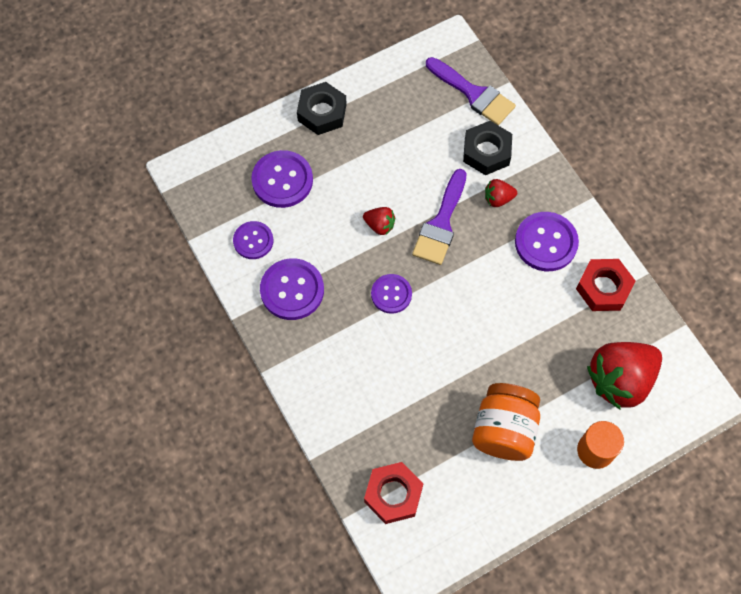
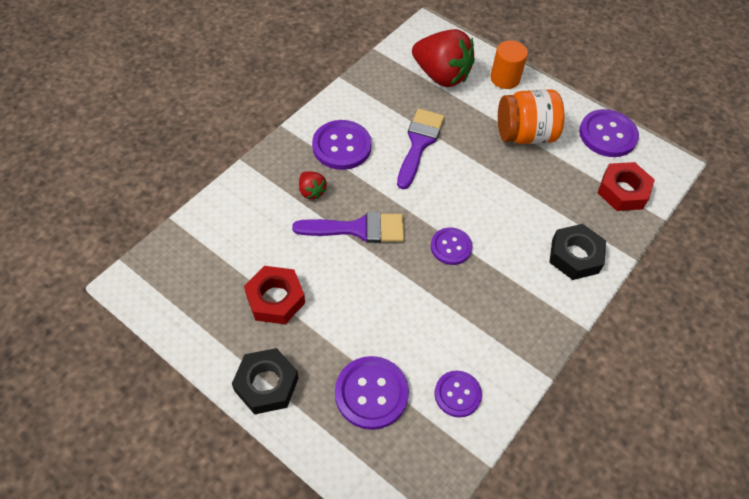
camera: 115 degrees left, 10 degrees down
purple button [260,258,324,320] -> purple button moved to [579,109,639,157]
red strawberry [363,207,395,235] -> none
purple brush [426,57,516,125] -> purple brush moved to [397,108,445,189]
black nut [463,121,512,175] -> black nut moved to [549,224,606,280]
red nut [576,259,635,311] -> red nut moved to [244,266,305,324]

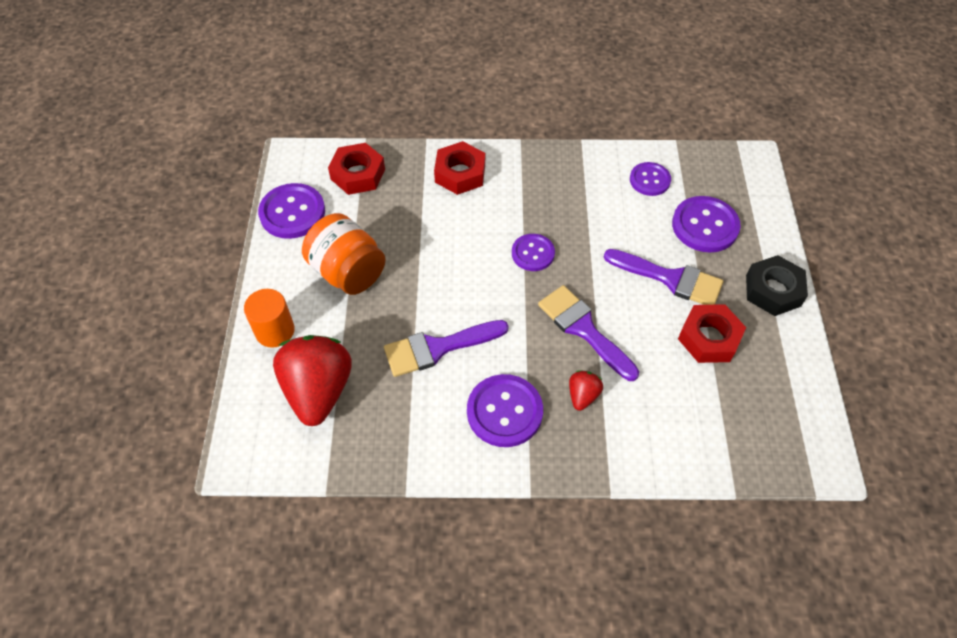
camera: 125 degrees left, 0 degrees up
black nut [549,224,606,280] -> red nut [434,141,485,195]
none -> purple brush [604,249,723,305]

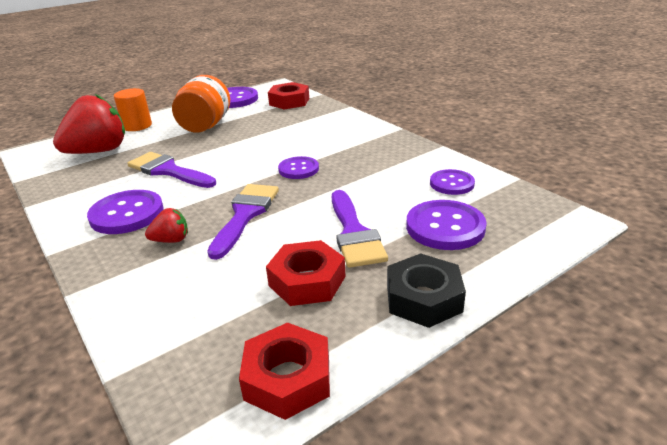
camera: 55 degrees right, 25 degrees down
red nut [434,141,485,195] -> red nut moved to [239,322,330,420]

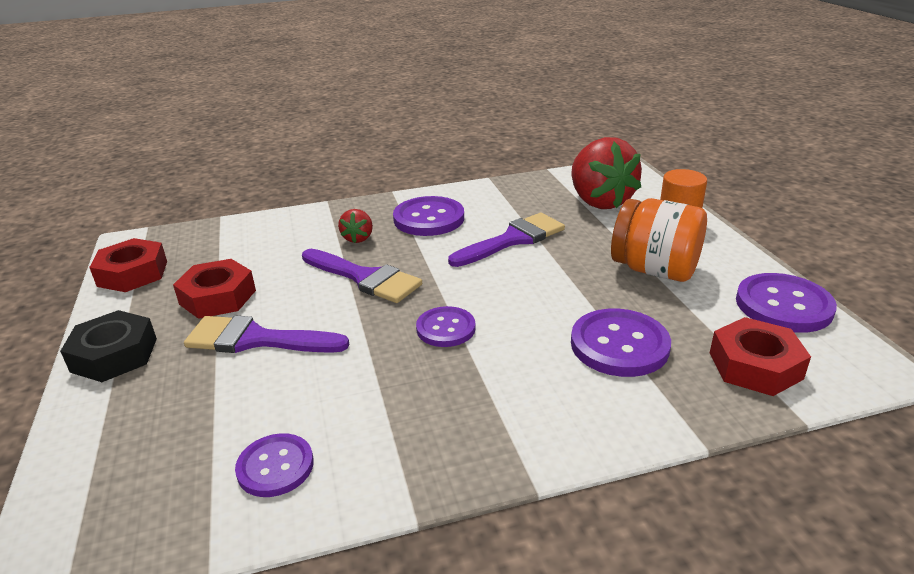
camera: 110 degrees right, 0 degrees up
purple button [406,200,487,250] -> purple button moved to [571,309,671,377]

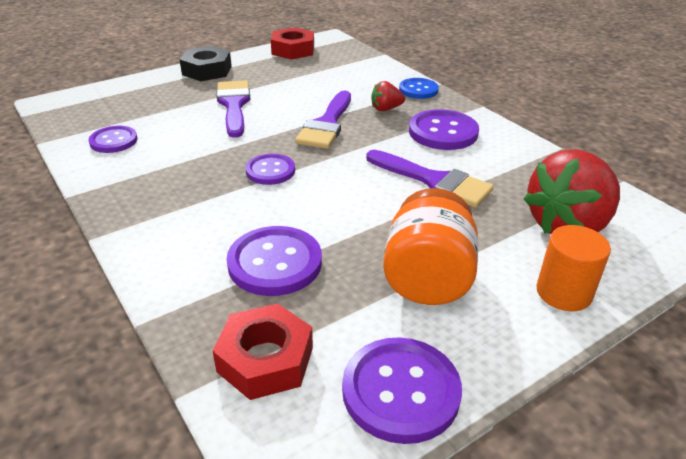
camera: 70 degrees right, 5 degrees up
red nut [173,259,256,319] -> none
none -> blue button [399,78,439,99]

